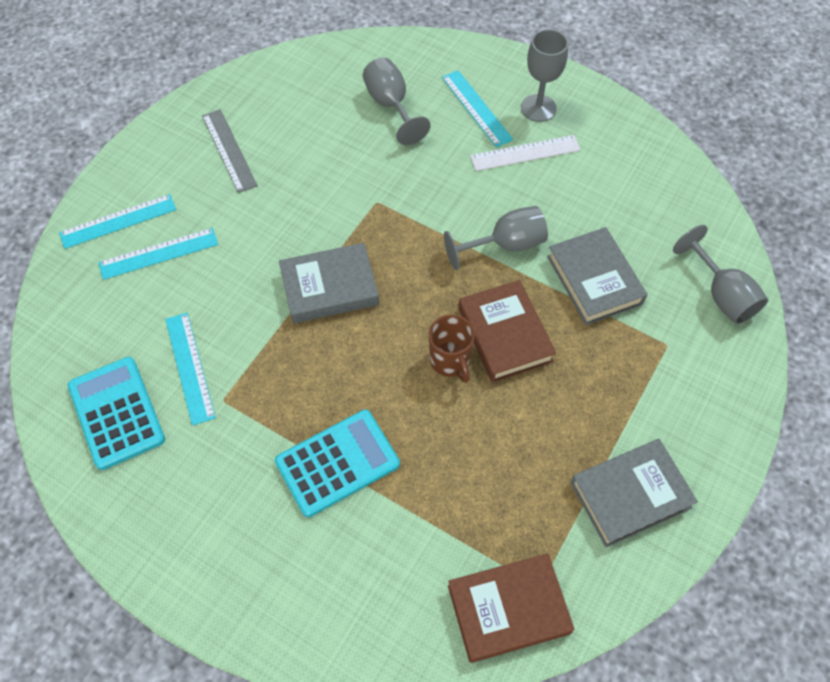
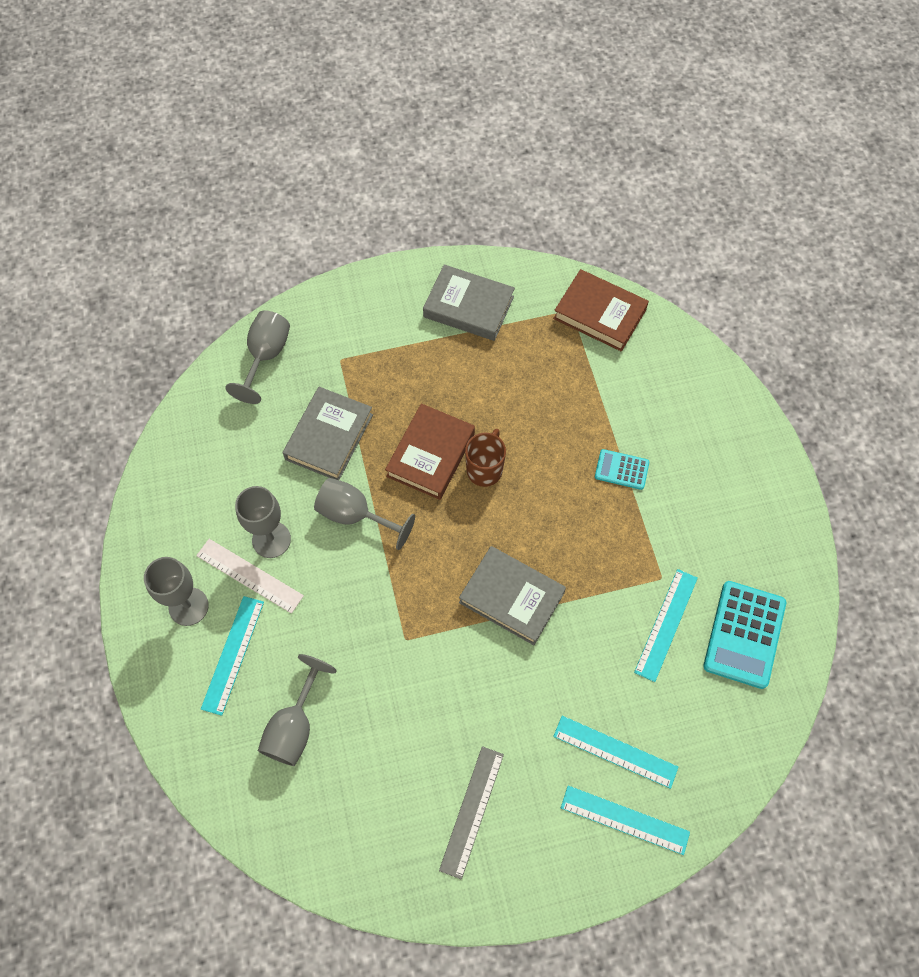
camera: 135 degrees left, 5 degrees up
turquoise calculator [275,410,400,517] -> turquoise calculator [595,449,649,490], size x0.55
none -> grey goblet [235,486,291,558]

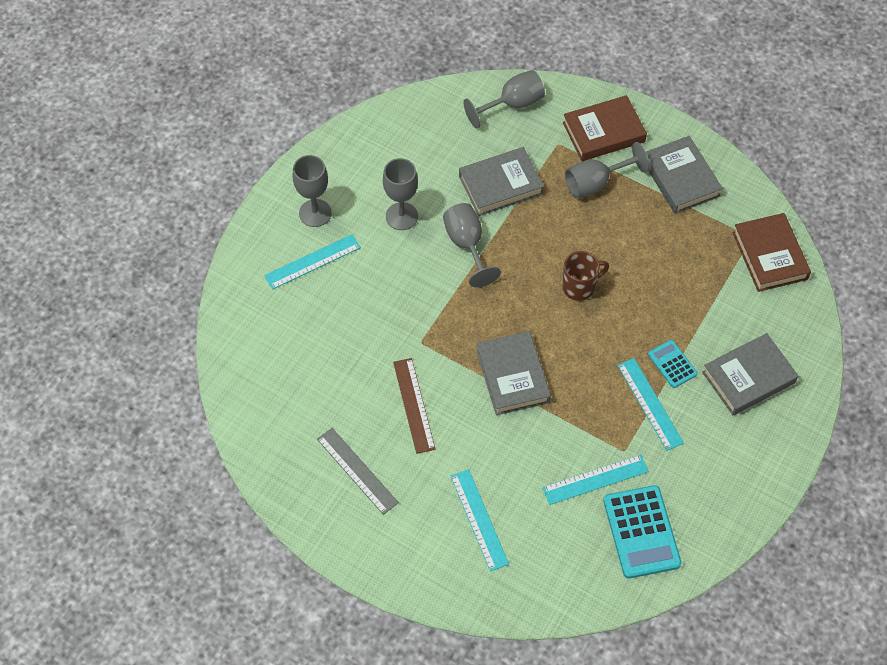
camera: 45 degrees right, 5 degrees down
white ruler [196,539,304,614] -> none
grey goblet [258,654,337,766] -> grey goblet moved to [565,142,649,198]
brown book [385,403,475,500] -> brown book moved to [563,95,647,161]
grey ruler [439,746,504,880] -> grey ruler turned 75 degrees clockwise [317,428,399,515]
turquoise ruler [561,786,690,855] -> turquoise ruler moved to [617,358,684,451]
turquoise calculator [703,581,786,689] -> turquoise calculator turned 75 degrees counterclockwise [603,485,682,579]
none -> brown ruler [393,358,436,454]
none -> grey book [702,333,798,415]

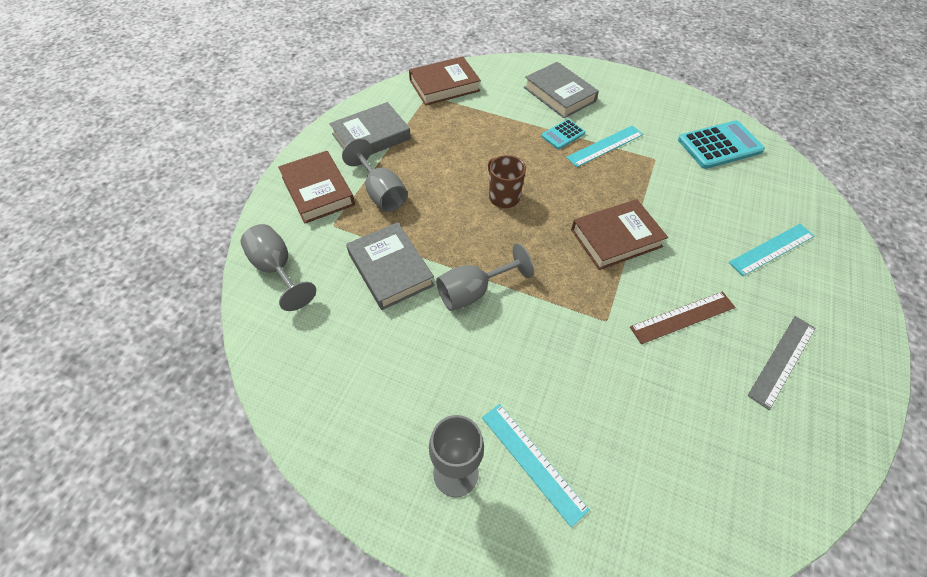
camera: 100 degrees left, 5 degrees down
grey goblet [383,158,418,230] -> none
grey book [476,331,551,415] -> brown book [571,199,668,270]
turquoise ruler [542,455,649,505] -> none

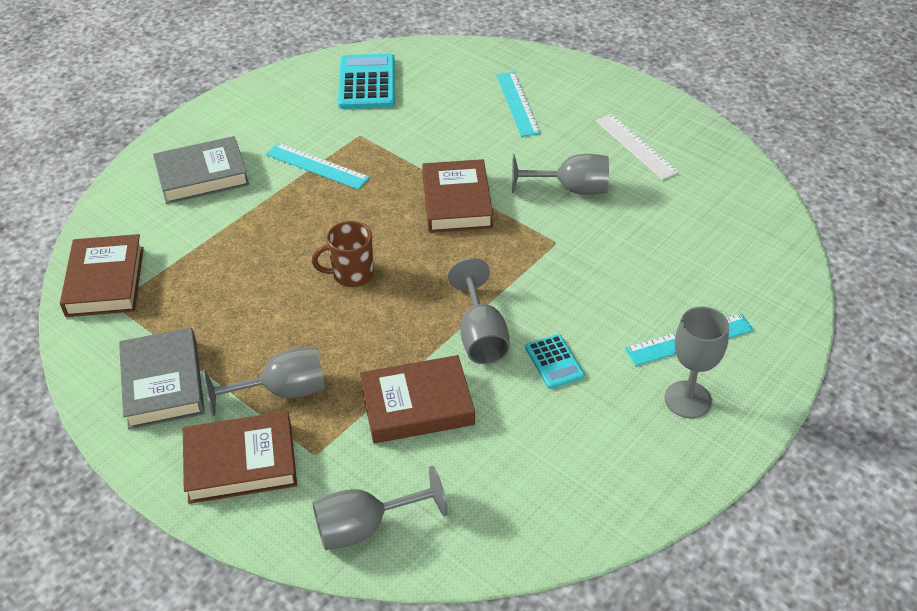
camera: 70 degrees left, 10 degrees down
grey book [346,222,434,310] -> brown book [360,355,475,443]
turquoise calculator [541,119,586,149] -> turquoise calculator moved to [525,334,584,389]
turquoise ruler [566,125,643,167] -> turquoise ruler turned 45 degrees counterclockwise [266,143,370,190]
brown ruler [630,292,735,344] -> grey goblet [512,154,609,195]
grey ruler [747,316,816,410] -> white ruler [595,114,679,180]

